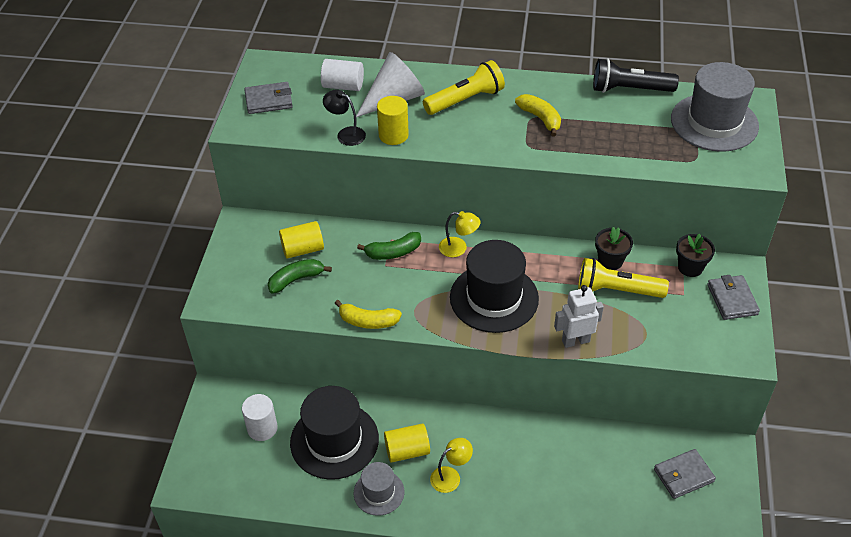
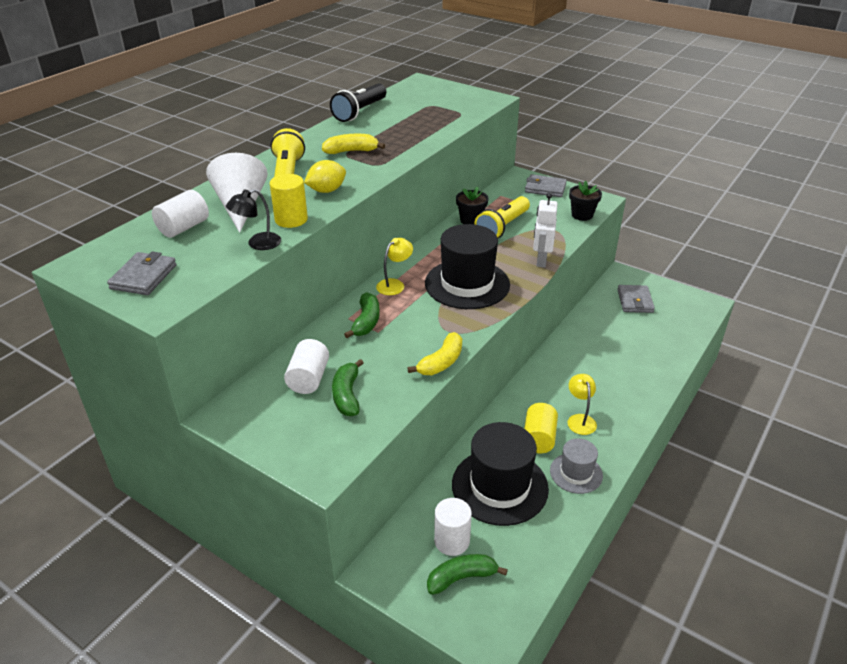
camera: 65 degrees left, 10 degrees down
yellow cylinder [279,221,324,259] -> white cylinder [284,339,329,394]
grey hat [671,62,759,152] -> none
black flower pot [676,234,715,277] -> black flower pot moved to [569,181,602,221]
none -> yellow lemon [304,160,346,193]
none -> green banana [427,554,508,595]

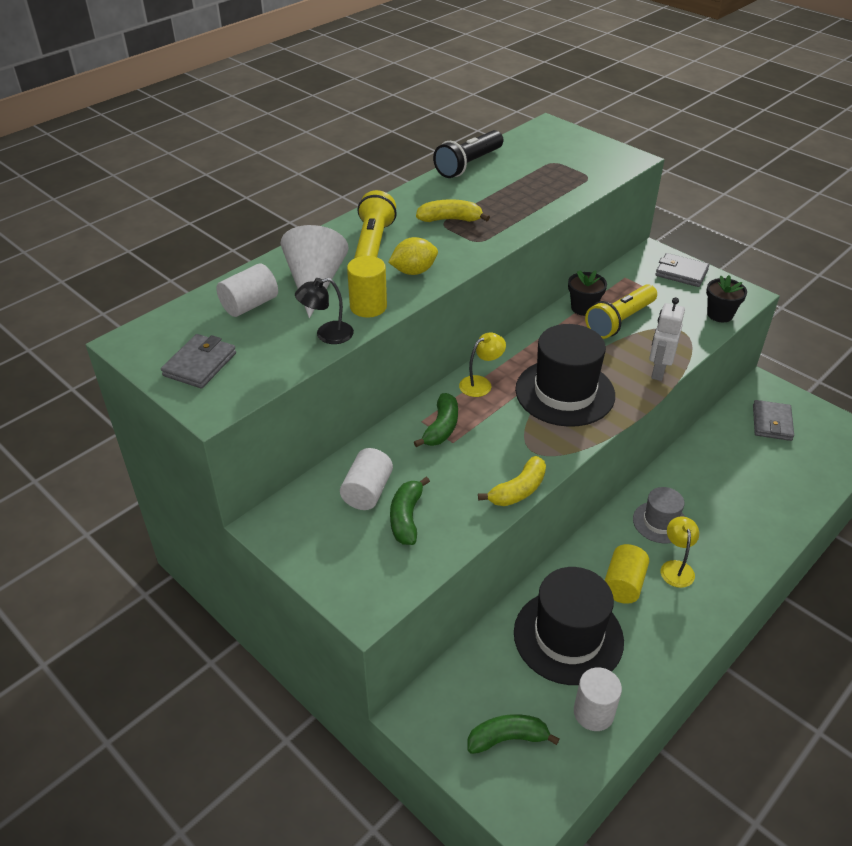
camera: 10 degrees right, 5 degrees up
white cylinder [434,498,472,556] -> white cylinder moved to [574,668,622,731]
grey hat [550,438,603,494] -> grey hat moved to [633,487,685,543]

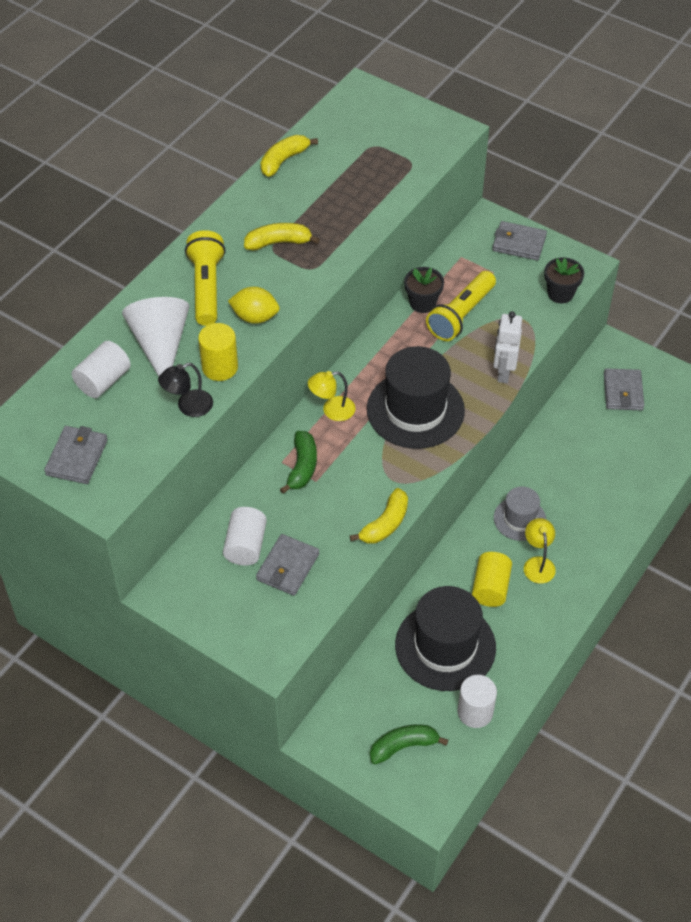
camera: 10 degrees left, 10 degrees up
yellow lemon [388,237,438,275] -> yellow lemon turned 45 degrees clockwise [228,287,279,324]
green banana [390,477,430,545] -> grey wallet [256,534,319,596]
black flashlight [433,130,503,178] -> yellow banana [261,135,318,177]
yellow lamp [459,332,506,397] -> yellow lamp turned 150 degrees counterclockwise [308,371,355,421]

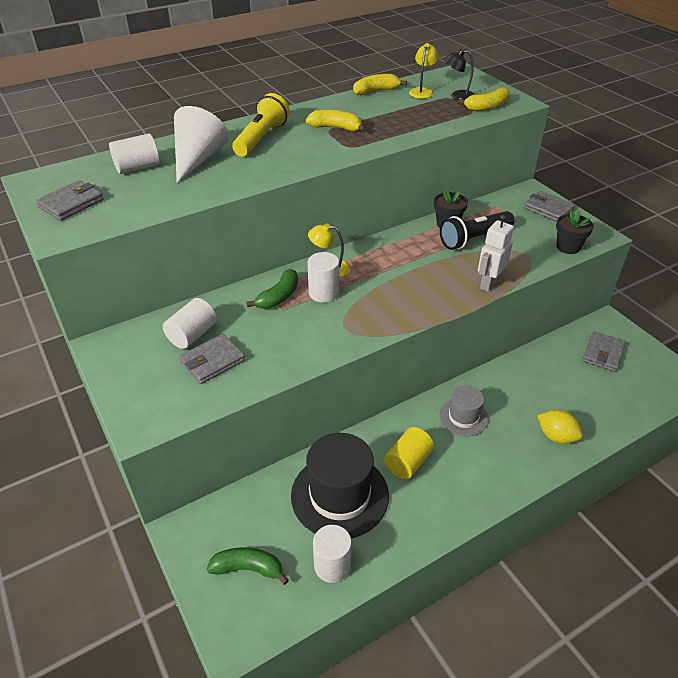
camera: 25 degrees right, 10 degrees down
black lamp [158,363,213,417] -> black lamp moved to [444,49,474,100]
yellow cylinder [198,323,238,381] -> none
yellow lemon [228,287,279,324] -> yellow lemon moved to [537,410,583,444]
yellow banana [350,488,408,544] -> yellow banana moved to [457,87,510,111]
black hat [367,346,465,449] -> none
yellow flashlight [426,271,496,341] -> black flashlight [440,211,515,250]
yellow lamp [524,518,556,583] -> yellow lamp moved to [409,43,439,99]
none -> white cylinder [307,252,339,303]

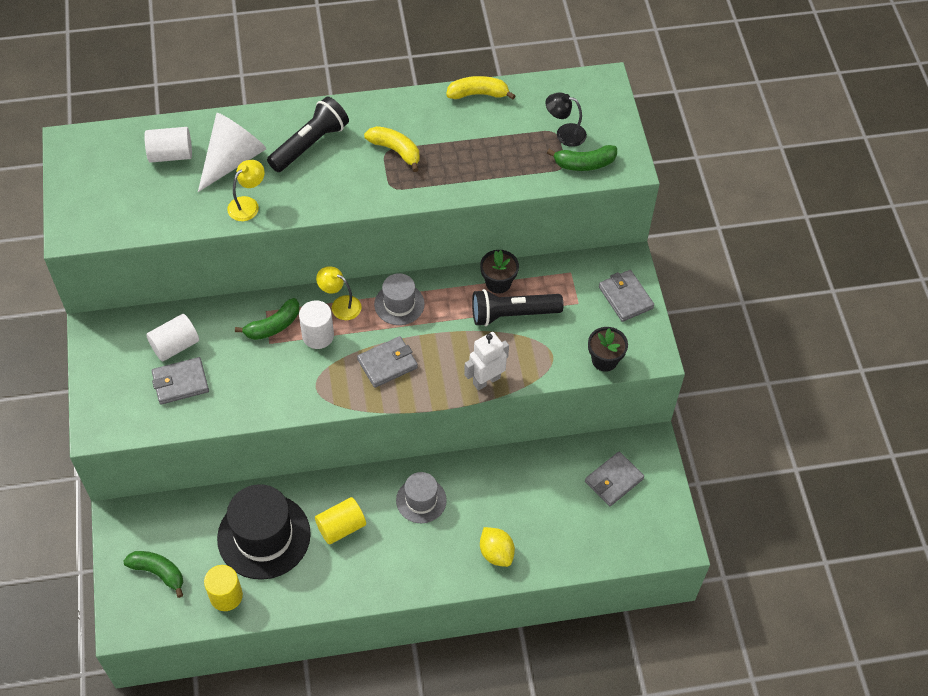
camera: 20 degrees right, 15 degrees up
grey wallet [36,180,104,221] -> grey wallet moved to [357,336,418,388]
yellow flashlight [232,93,289,157] -> black flashlight [267,96,349,172]
white cylinder [313,525,351,583] -> yellow cylinder [204,565,243,611]
yellow lamp [409,43,439,99] -> yellow lamp moved to [227,160,265,221]
yellow banana [457,87,510,111] -> green banana [547,145,617,171]
none -> grey hat [374,273,425,325]

